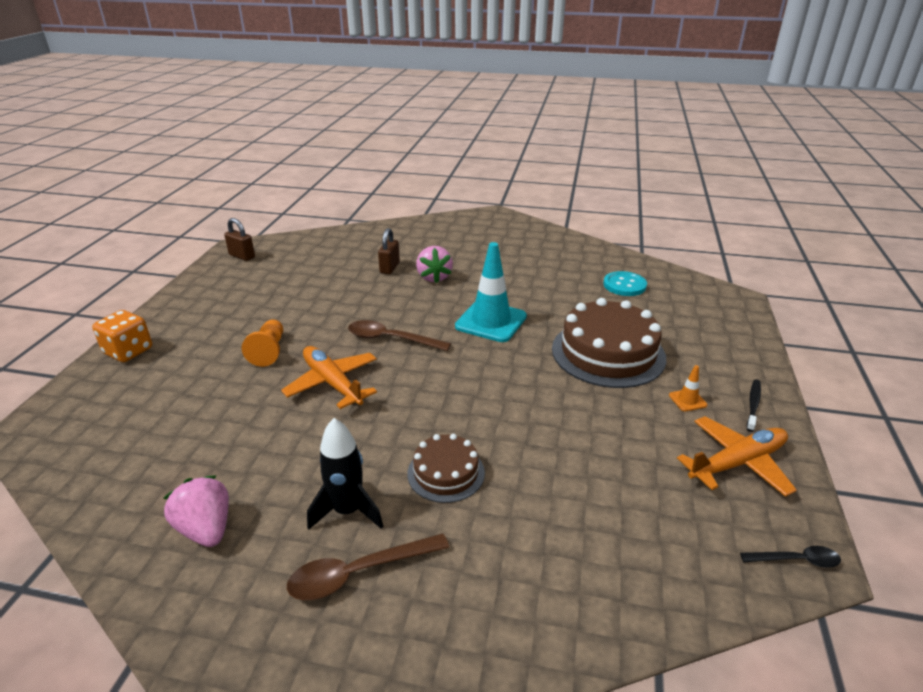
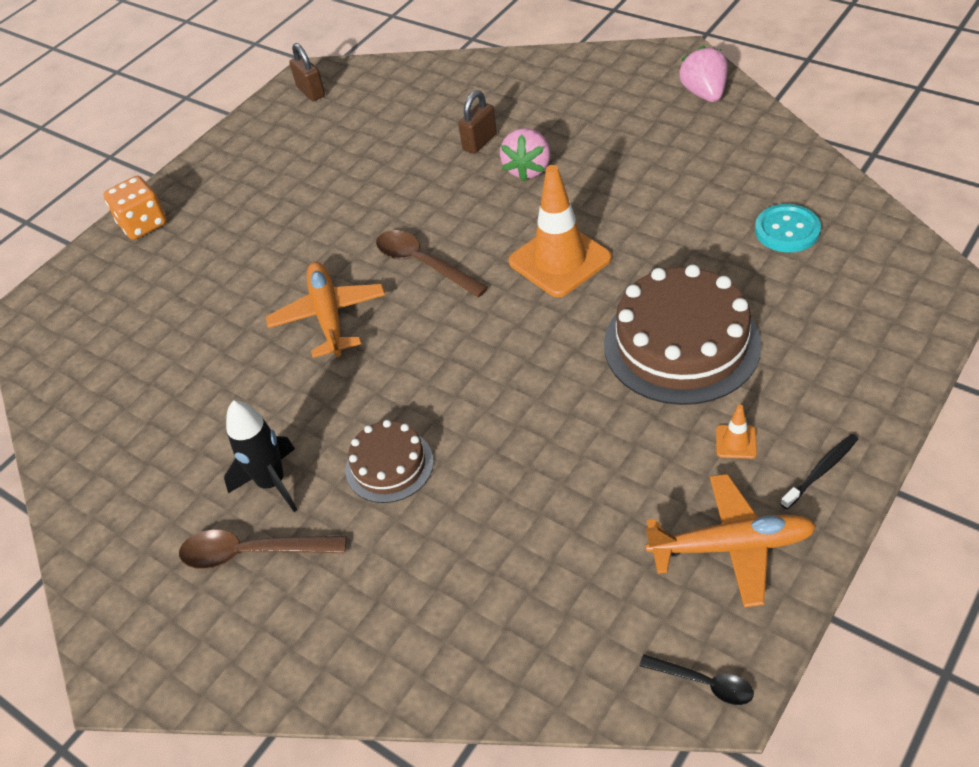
camera: 30 degrees right, 15 degrees up
pink strawberry [163,476,229,547] -> pink strawberry moved to [679,46,727,102]
orange pawn [242,319,283,367] -> none
turquoise traffic cone [455,242,527,342] -> orange traffic cone [509,165,612,297]

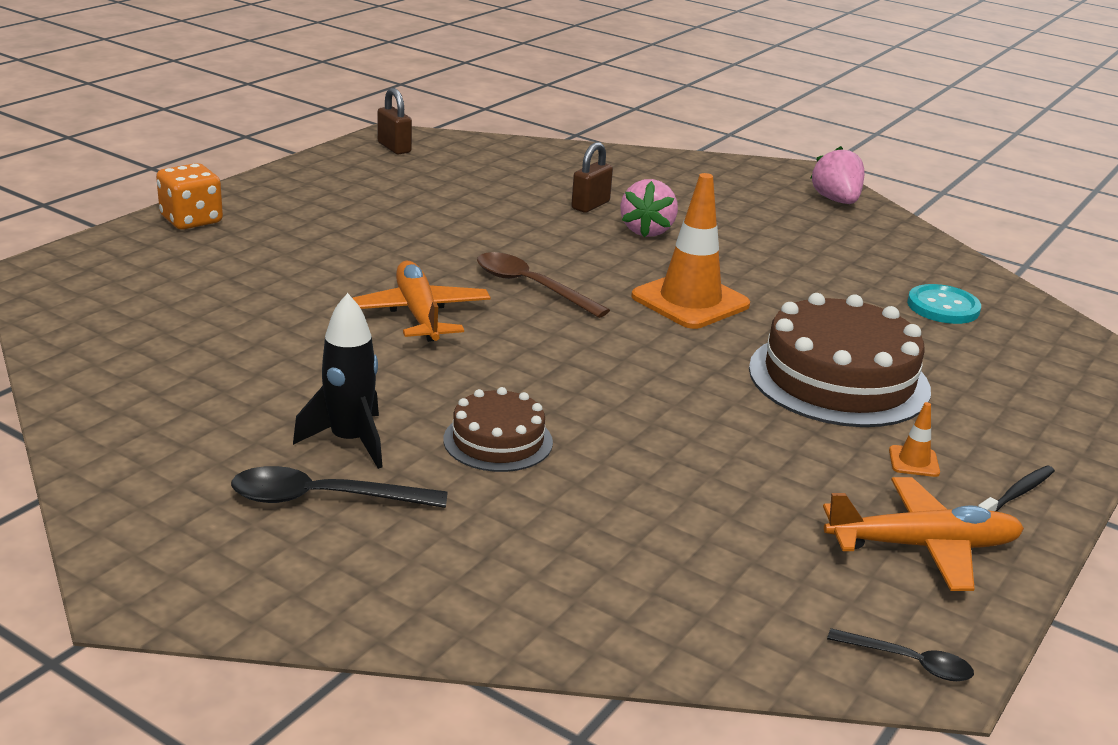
camera: 10 degrees left, 20 degrees down
brown spoon [179,530,346,569] -> black spoon [231,466,448,508]

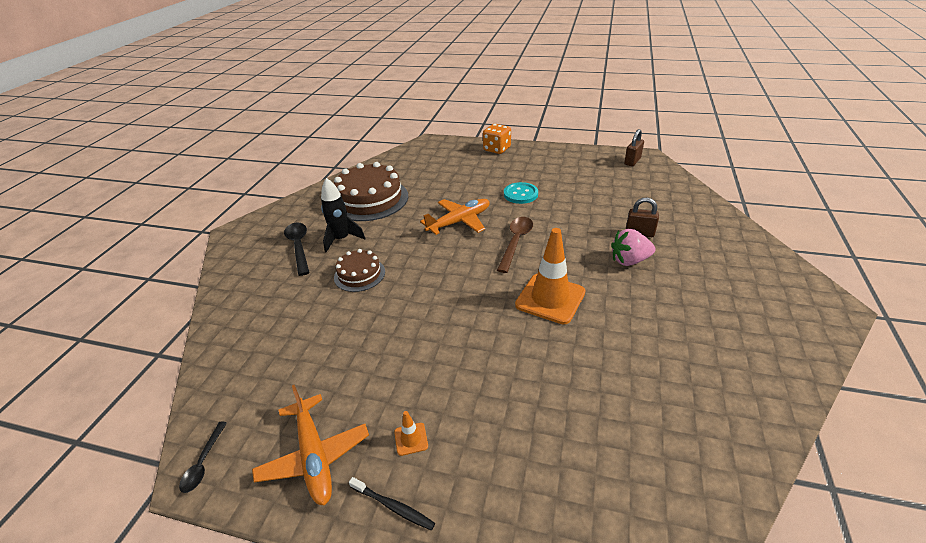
camera: 75 degrees right, 10 degrees up
brown cake [749,293,931,427] -> brown cake moved to [334,162,408,221]
pink strawberry [810,146,865,204] -> none
turquoise button [907,284,981,324] -> turquoise button moved to [504,182,538,204]

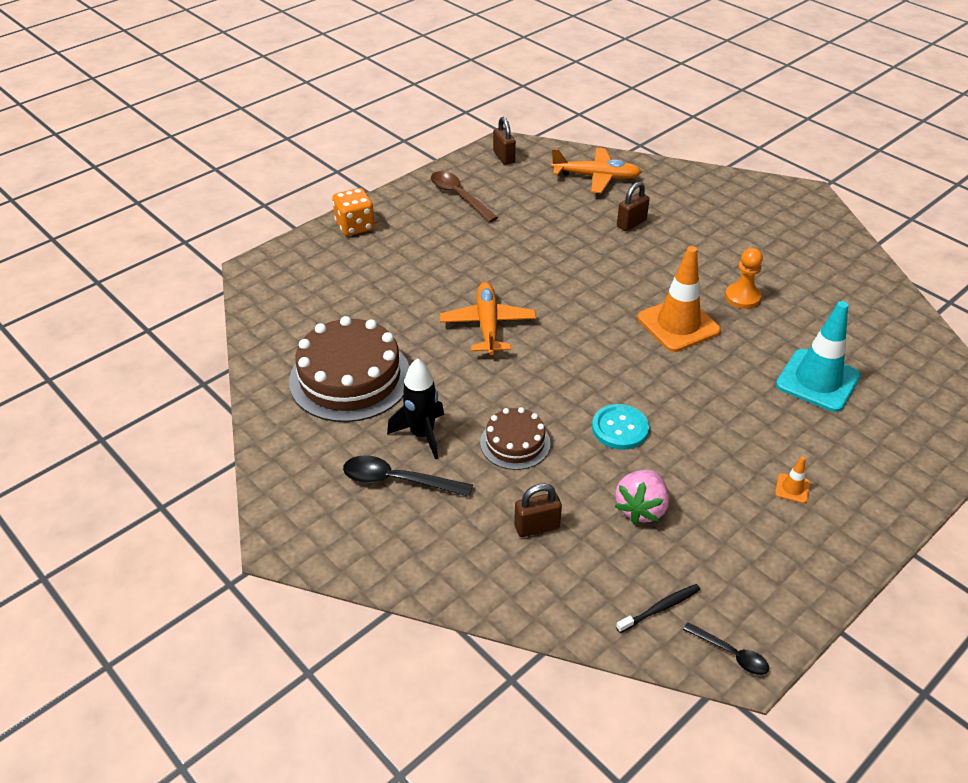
camera: 60 degrees left, 5 degrees up
orange plane [252,385,369,506] -> orange plane moved to [551,148,641,193]
black toothbrush [349,477,435,531] -> black toothbrush moved to [616,584,700,633]
brown spoon [497,217,533,273] -> brown spoon moved to [431,171,498,222]
turquoise button [504,182,538,204] -> turquoise button moved to [592,404,649,450]
pink strawberry [611,229,656,266] -> pink strawberry moved to [614,470,669,524]
none -> brown padlock [514,483,562,537]
none -> orange pawn [725,248,763,309]
none -> turquoise traffic cone [776,301,861,412]

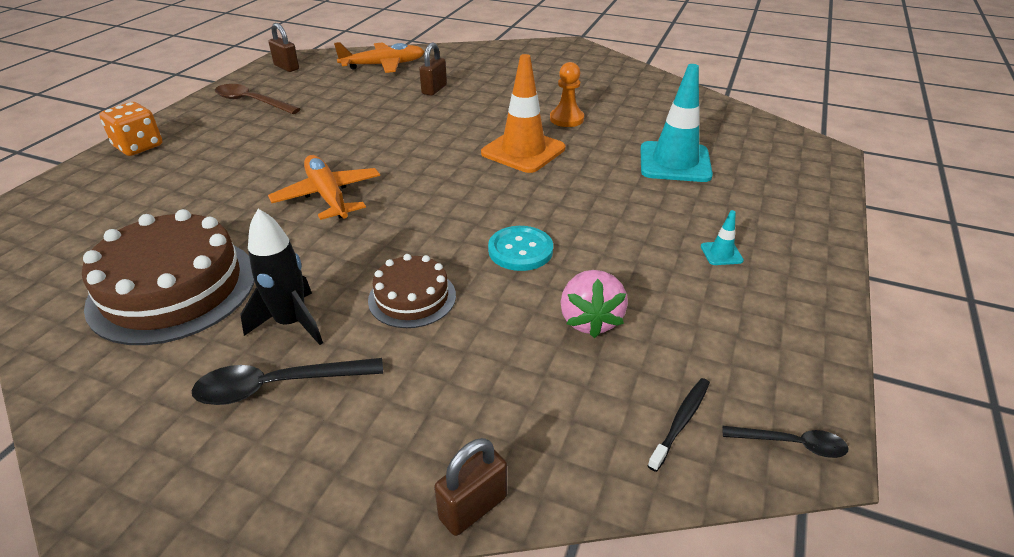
camera: 25 degrees left, 5 degrees down
brown padlock [514,483,562,537] -> brown padlock moved to [434,438,507,536]
orange traffic cone [775,456,810,503] -> turquoise traffic cone [701,210,744,265]

